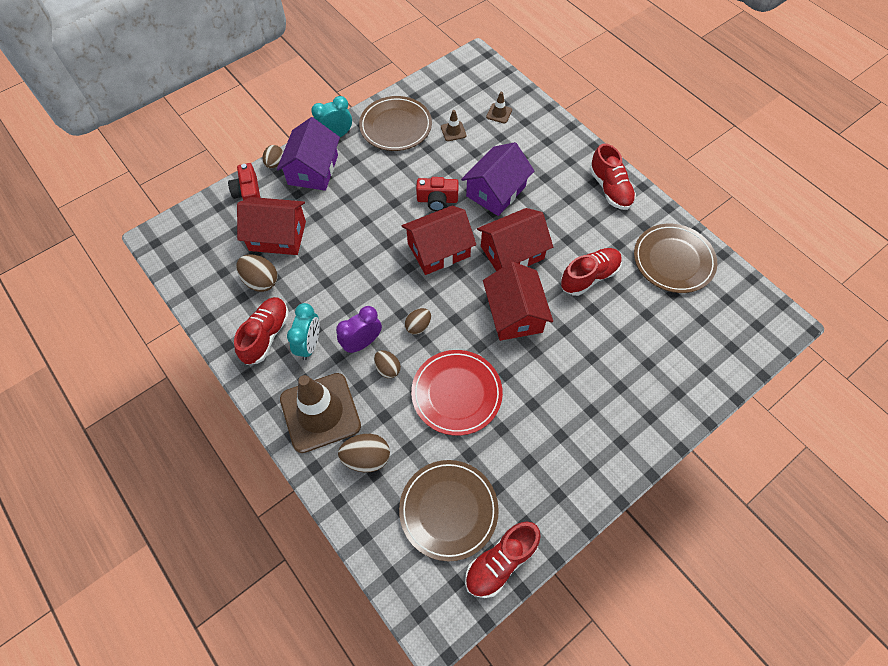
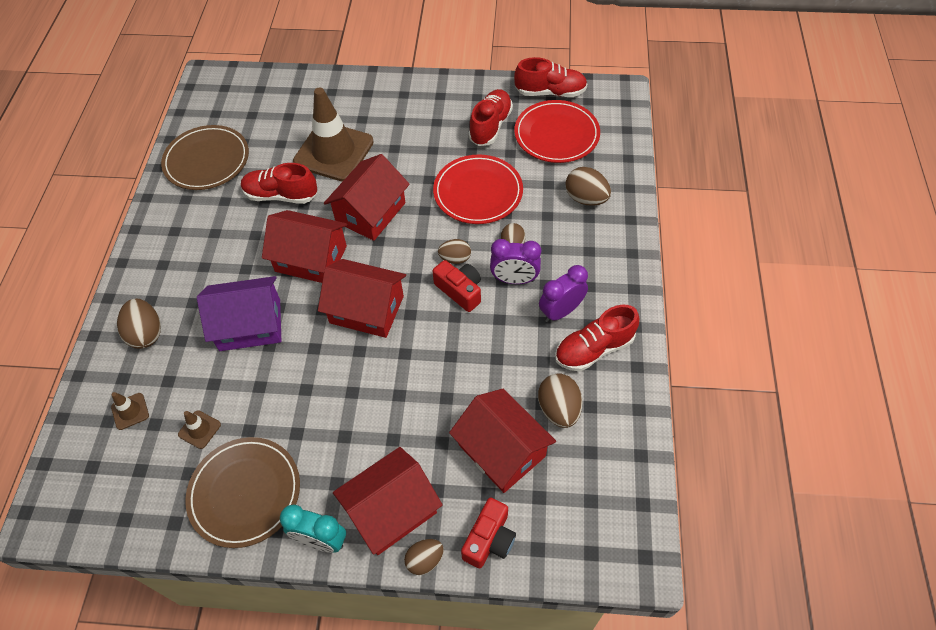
camera: 135 degrees left, 5 degrees down
purple house [277,117,340,191] -> red house [333,447,443,555]
brown traffic cone [280,373,361,453] -> brown traffic cone moved to [293,88,374,182]
turquoise clock [287,303,320,360] -> purple clock [539,265,588,322]
brown plate [399,460,499,562] -> red plate [514,100,600,163]
red camera [416,177,459,211] -> red camera moved to [433,260,481,312]
red shoe [589,143,636,210] -> red shoe moved to [468,89,513,146]
none -> brown egg [117,299,161,349]

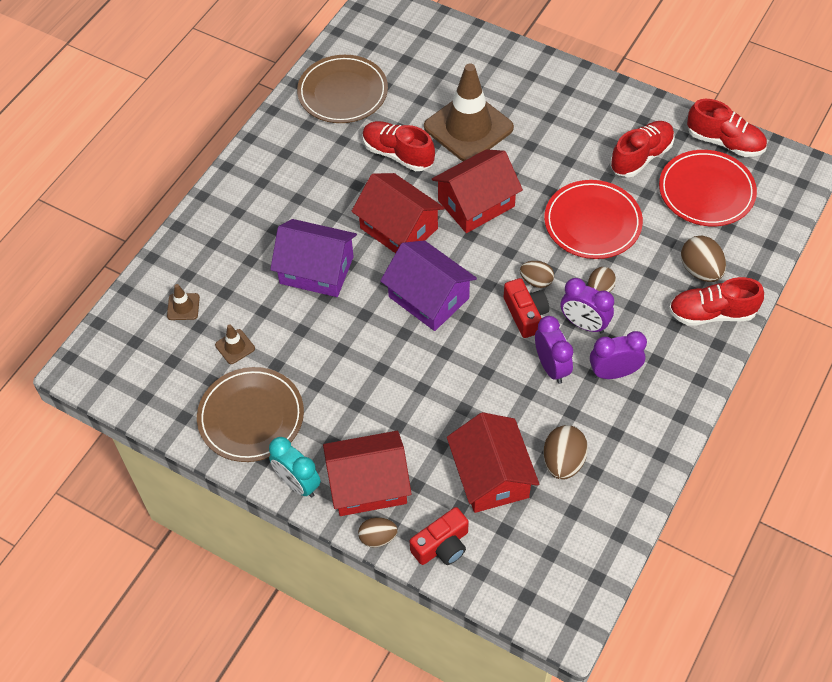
camera: 25 degrees right, 0 degrees up
brown egg [117,299,161,349] -> none
red house [318,259,406,338] -> purple house [380,240,477,331]
red shoe [555,305,639,371] -> red shoe moved to [669,277,764,326]
none -> purple clock [535,316,573,384]

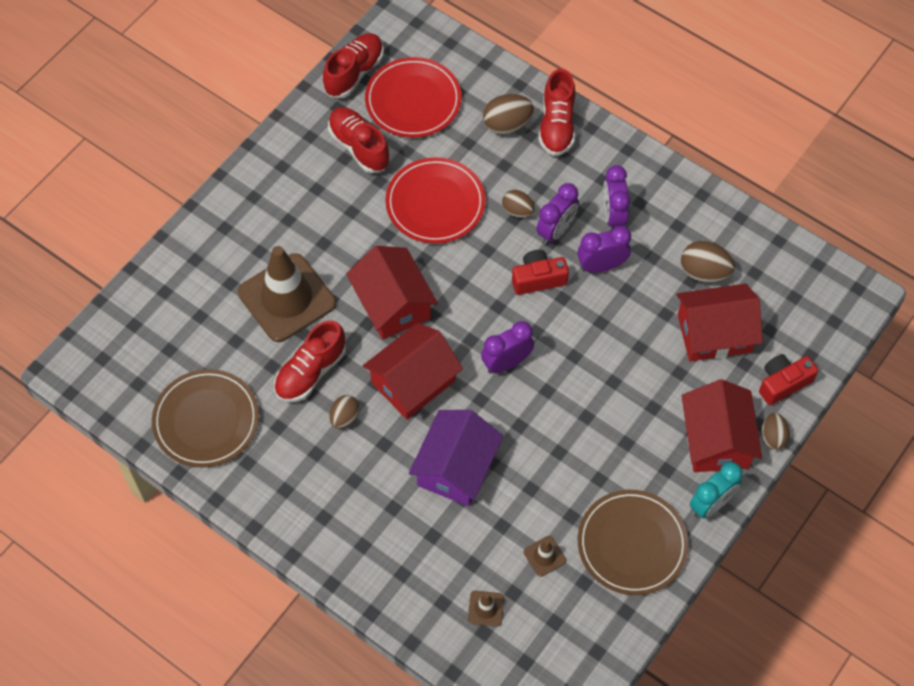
camera: 85 degrees left, 5 degrees up
purple house [380,240,477,331] -> purple clock [481,321,534,374]
red camera [410,507,469,565] -> red camera turned 90 degrees counterclockwise [759,354,818,405]
brown egg [520,261,554,288] -> brown egg moved to [329,395,360,429]

